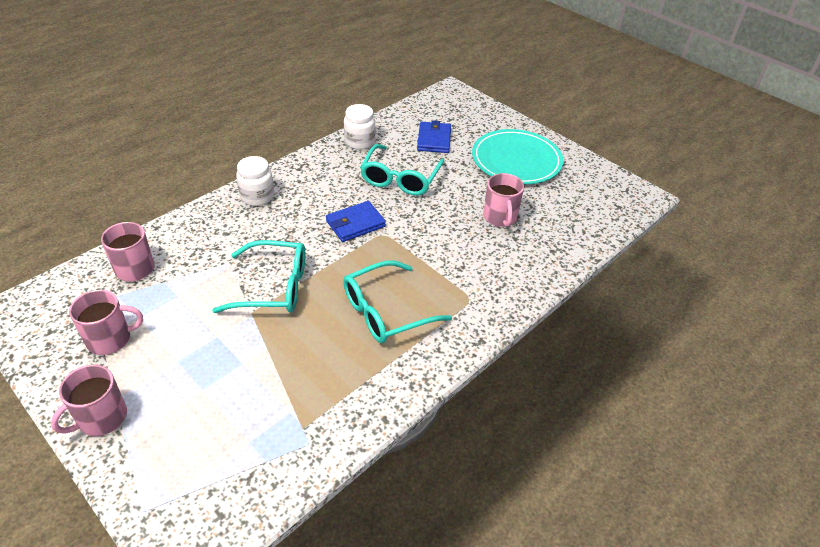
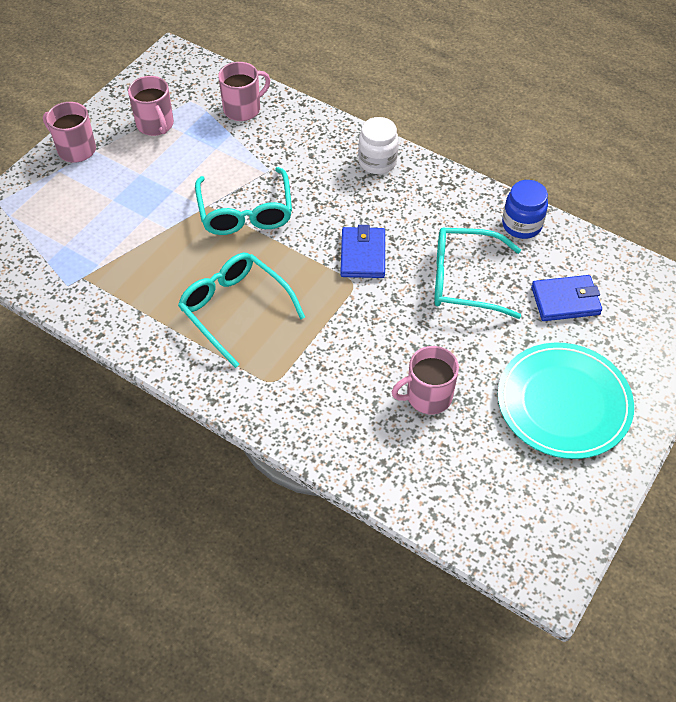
camera: 80 degrees right, 10 degrees up
blue wallet [326,201,386,242] -> blue wallet turned 45 degrees clockwise [341,225,385,278]
white jar [344,104,375,150] -> blue jar [502,180,548,239]

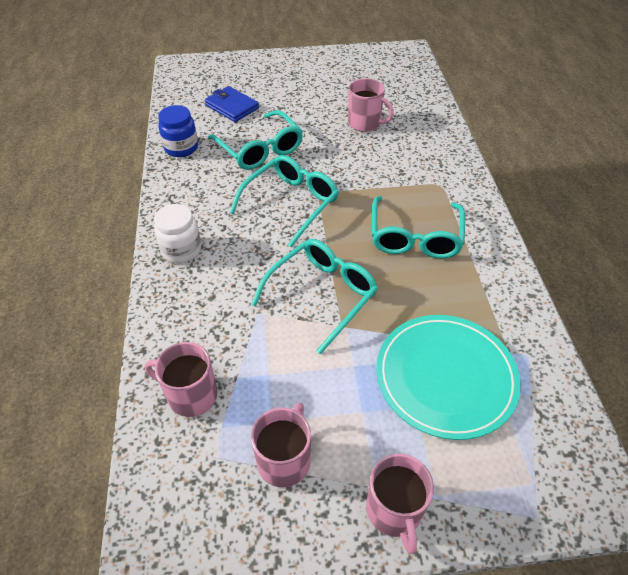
camera: 130 degrees left, 5 degrees down
blue wallet [341,225,385,278] -> turquoise glasses [229,155,339,248]
turquoise plate [498,343,634,459] -> turquoise plate moved to [376,315,521,440]

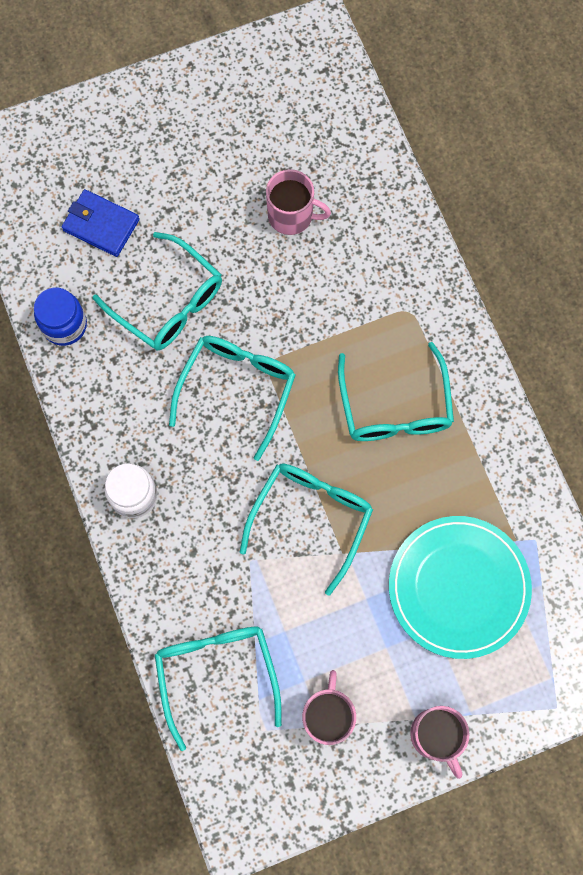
camera: 15 degrees left, 25 degrees up
pink mug [145,342,217,417] -> turquoise glasses [155,626,282,751]

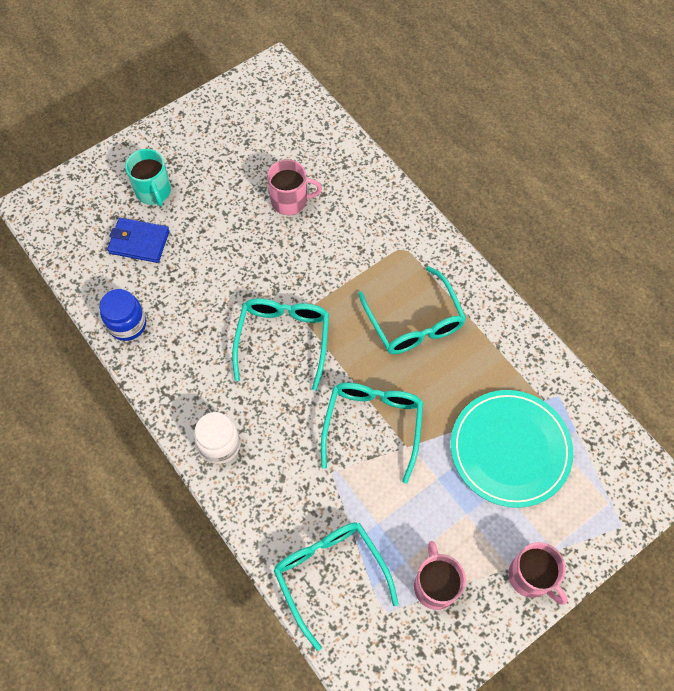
camera: 15 degrees left, 10 degrees down
turquoise glasses [93,232,222,351] -> none
none -> turquoise mug [125,149,171,207]

